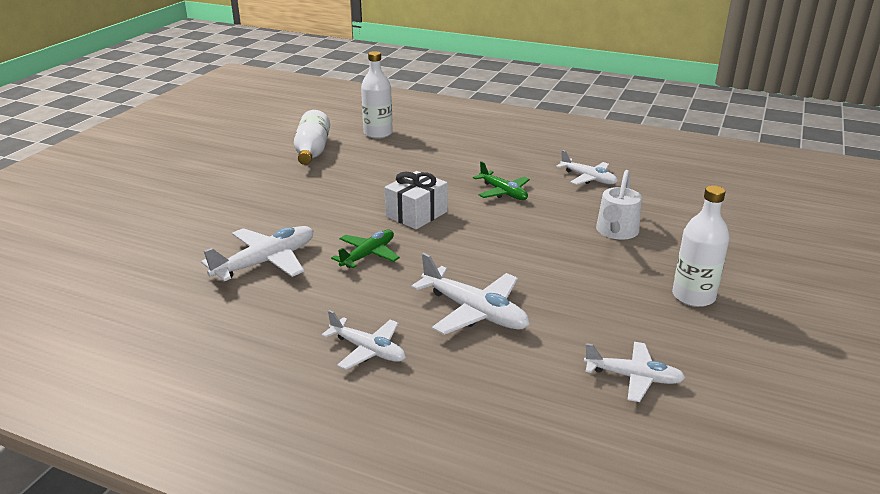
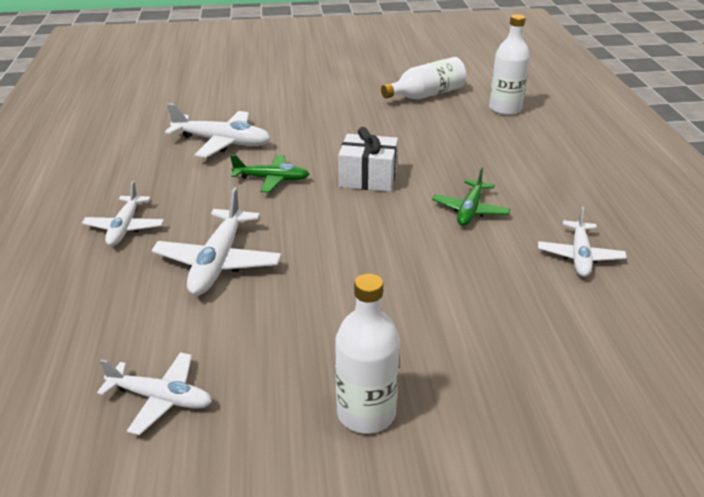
camera: 60 degrees right, 5 degrees up
white plane [584,342,686,402] -> white plane turned 60 degrees counterclockwise [97,352,212,435]
white watering can [596,170,642,240] -> none

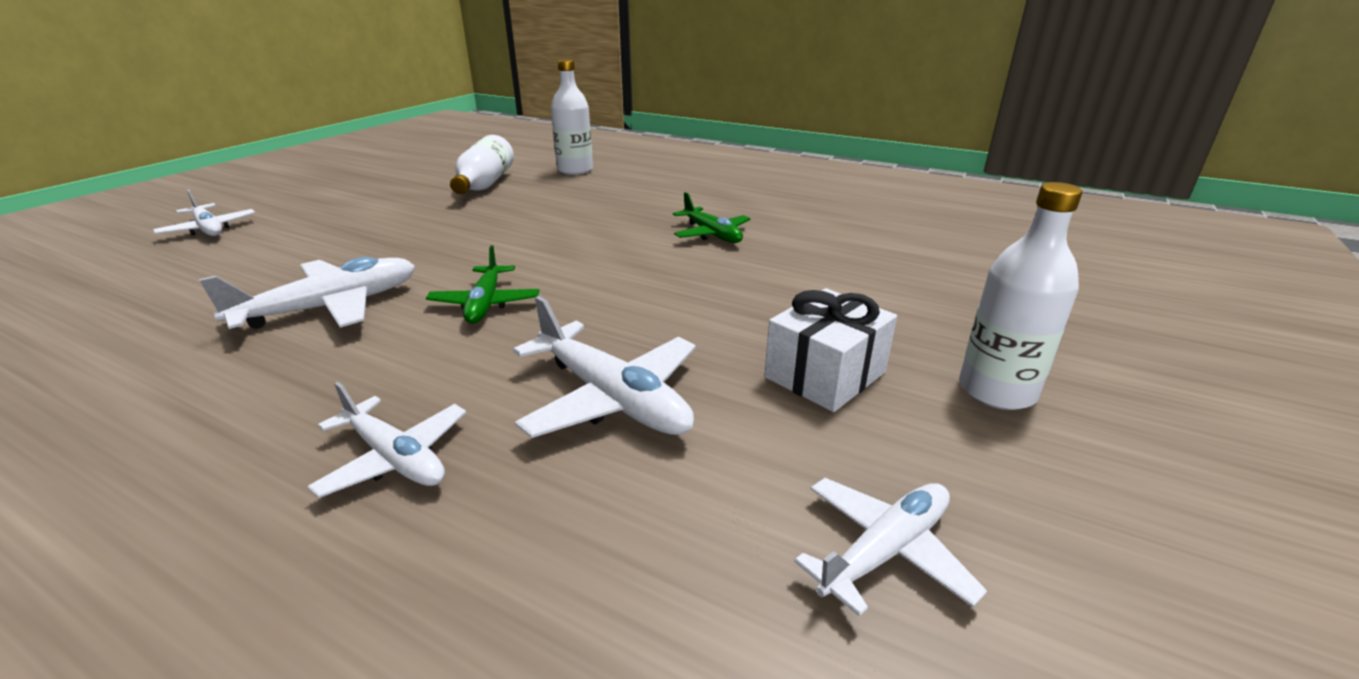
camera: 55 degrees left, 5 degrees down
green plane [230,155,309,193] -> green plane turned 135 degrees clockwise [426,245,540,324]
white gift [338,127,398,192] -> white gift moved to [764,288,897,412]
white plane [538,207,627,277] -> white plane moved to [153,190,255,236]

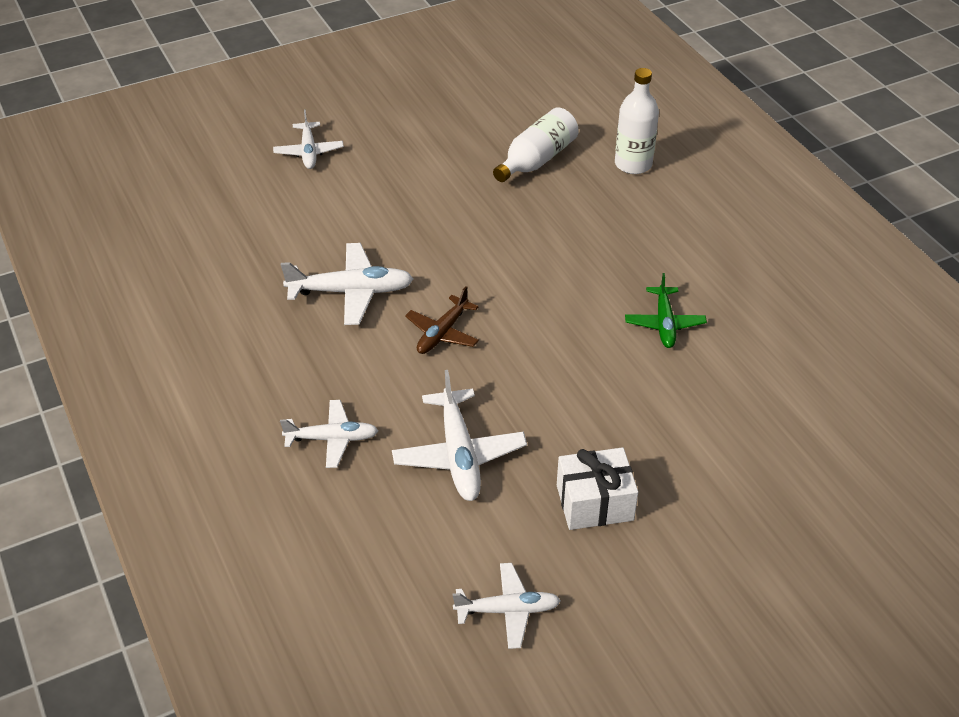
camera: 35 degrees right, 15 degrees up
white plane [307,382,466,498] -> white plane turned 75 degrees counterclockwise [280,400,379,468]
green plane [426,245,540,324] -> brown plane [405,286,479,354]
white bottle [959,182,1083,410] -> none

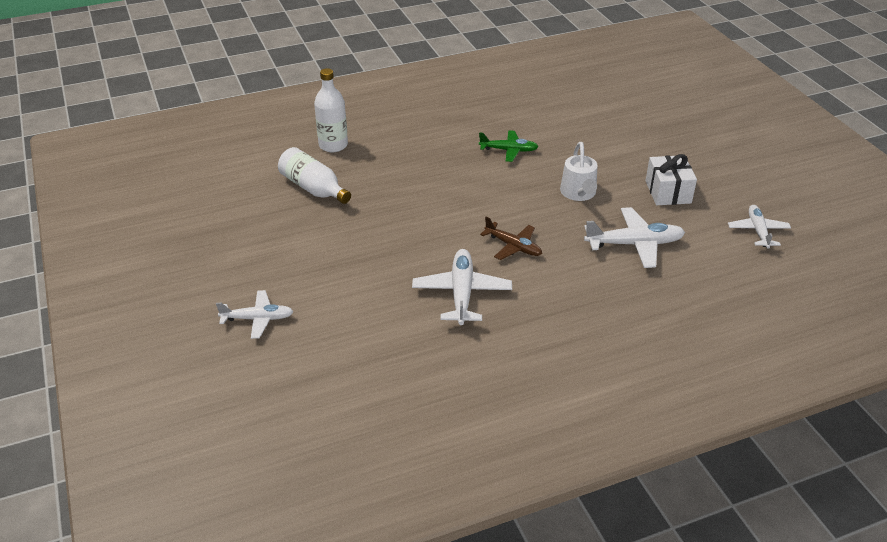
camera: 85 degrees left, 5 degrees down
white plane [280,400,379,468] -> none
none -> white watering can [560,142,598,201]

